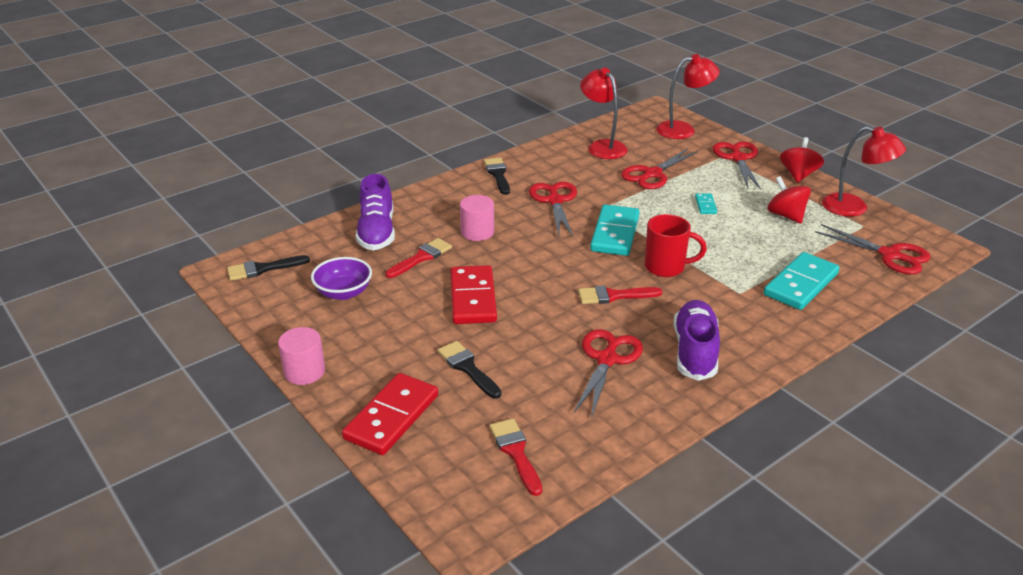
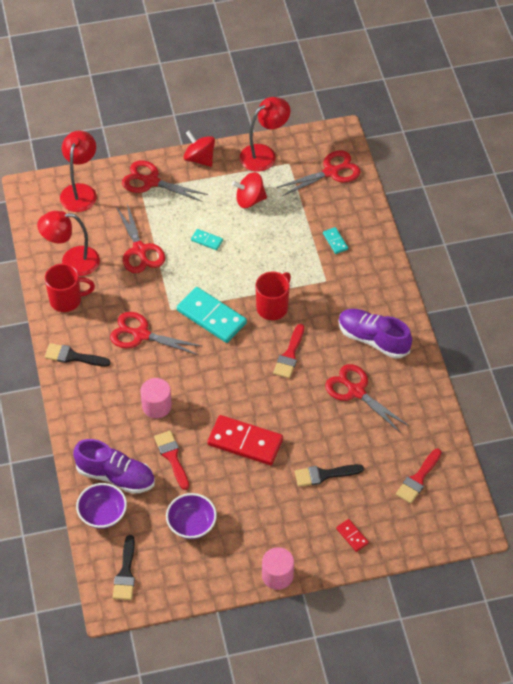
camera: 65 degrees left, 20 degrees up
red domino [342,373,438,455] -> red domino [336,519,369,552], size x0.46
red brush [490,418,542,496] -> red brush turned 60 degrees counterclockwise [396,449,441,503]
turquoise domino [764,252,840,310] -> turquoise domino [323,227,348,254], size x0.46
none -> red mug [45,264,95,312]
none -> purple bowl [76,483,127,529]

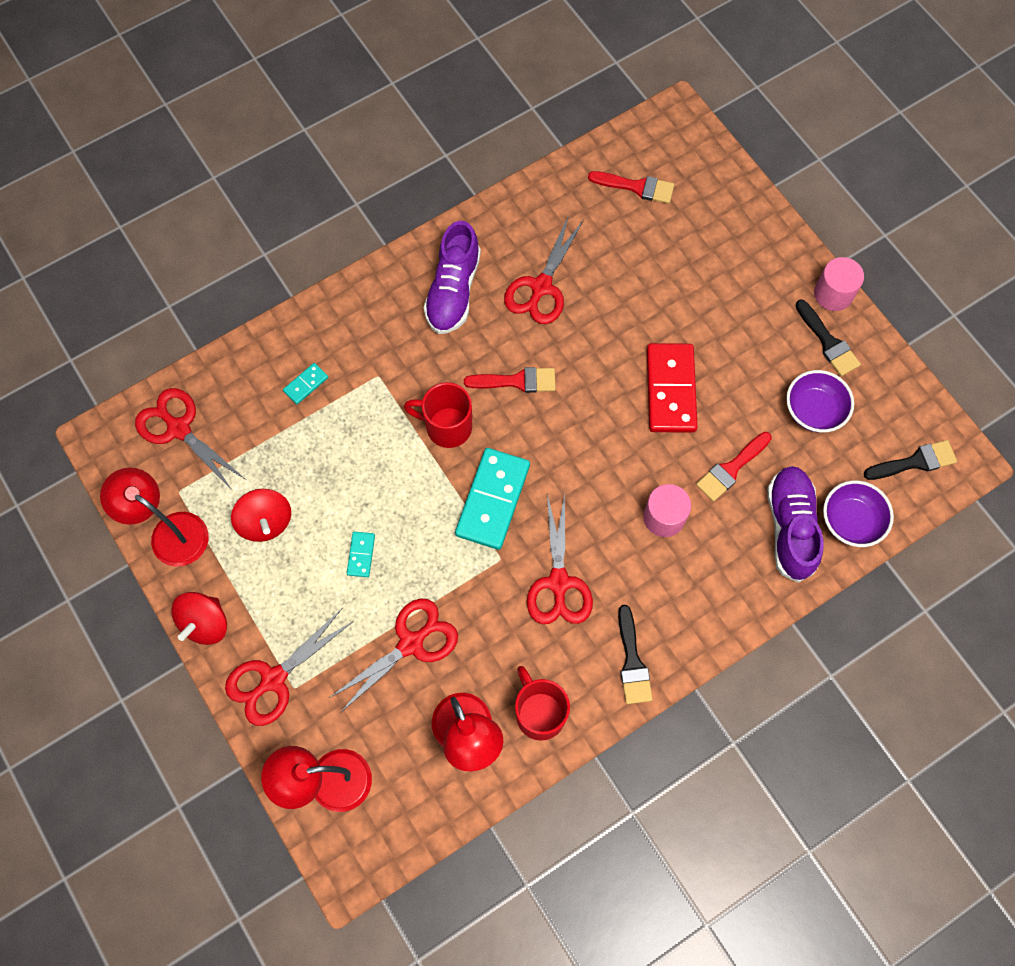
camera: 110 degrees left, 15 degrees up
red scissors [122,160,208,202] -> red scissors turned 45 degrees clockwise [225,609,354,726]
black brush [295,464,364,487] -> black brush moved to [795,299,861,376]
red domino [336,519,369,552] -> none

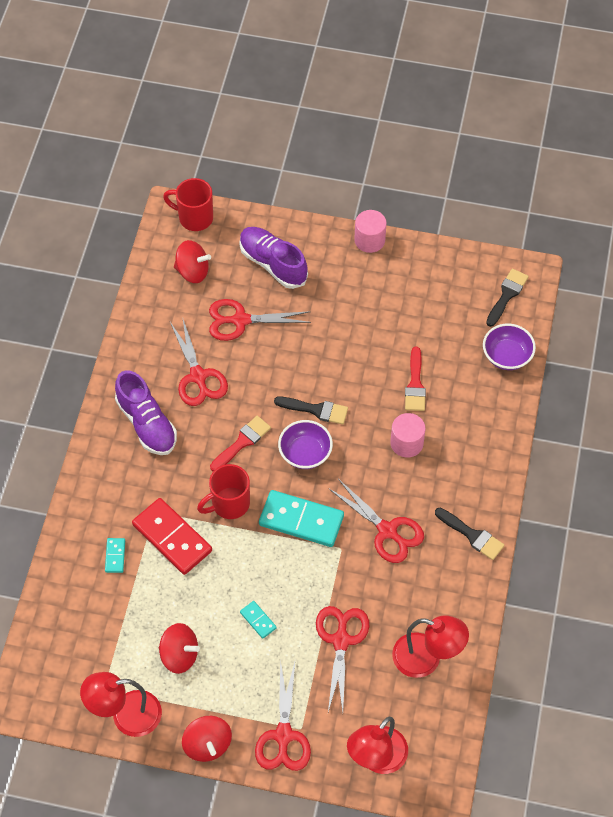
camera: 45 degrees left, 10 degrees down
red scissors [135,388,246,491] -> red scissors moved to [209,299,311,341]
turquoise domino [455,448,530,550] -> turquoise domino turned 45 degrees counterclockwise [259,490,344,547]
red mug [515,666,570,741] -> red mug moved to [163,178,213,231]
red brush [588,171,674,204] -> red spinning top [174,240,211,283]
red domino [647,343,698,433] -> red domino moved to [132,498,212,575]
purple shoe [767,466,823,583] -> purple shoe moved to [239,227,308,289]
purple bowl [786,370,854,432] -> purple bowl moved to [278,420,333,469]
black brush [795,299,861,376] -> black brush moved to [274,397,348,425]

